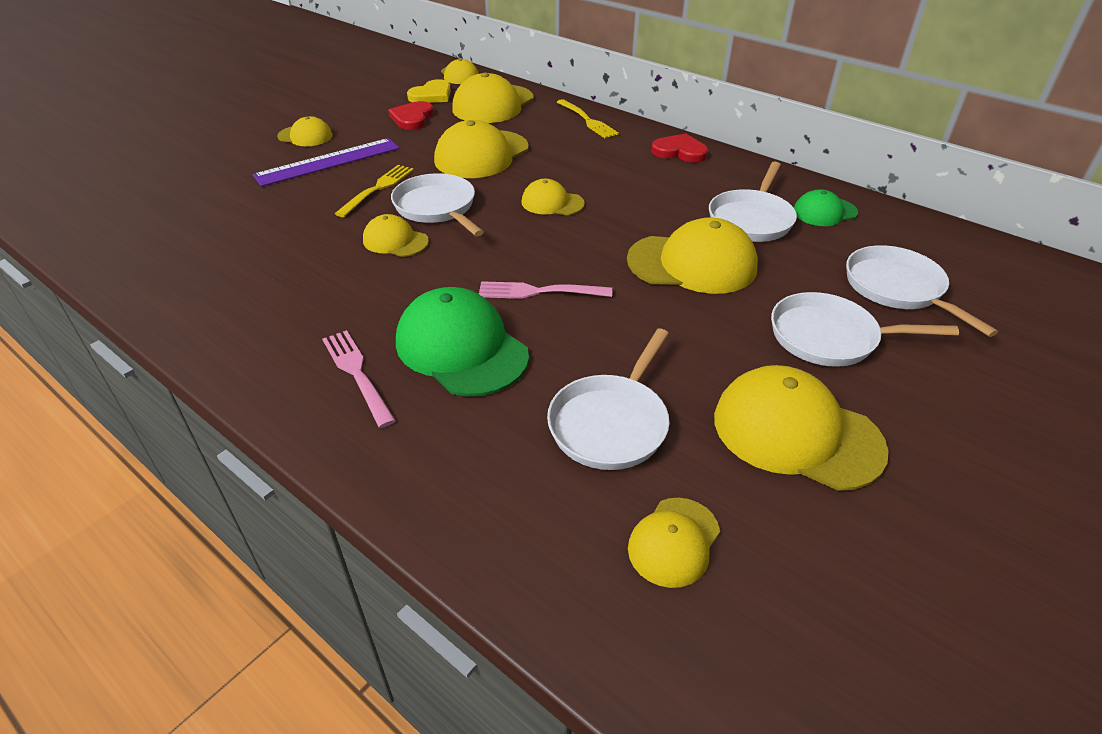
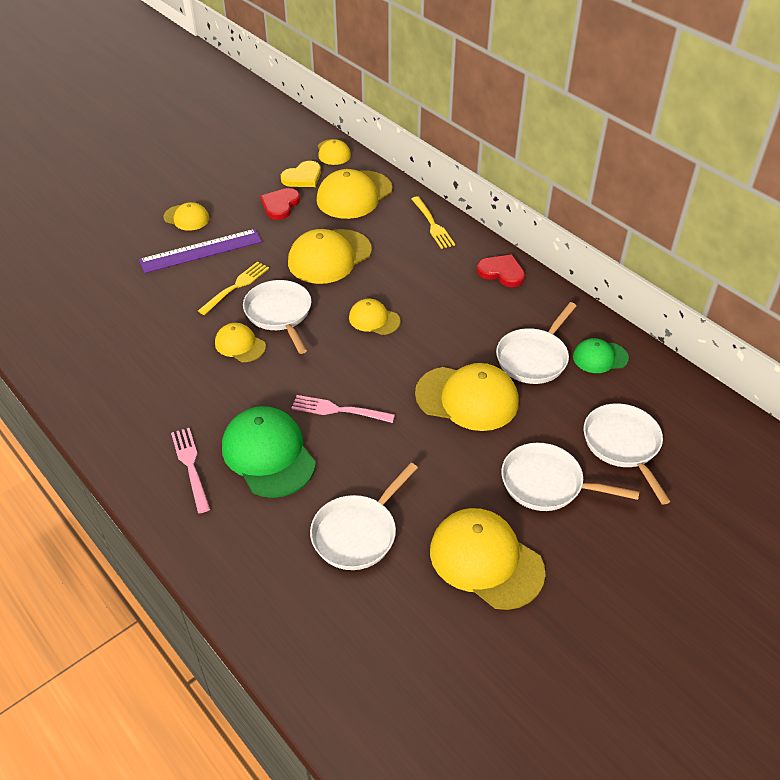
camera: 10 degrees right, 5 degrees up
yellow cap [628,498,720,588] -> none

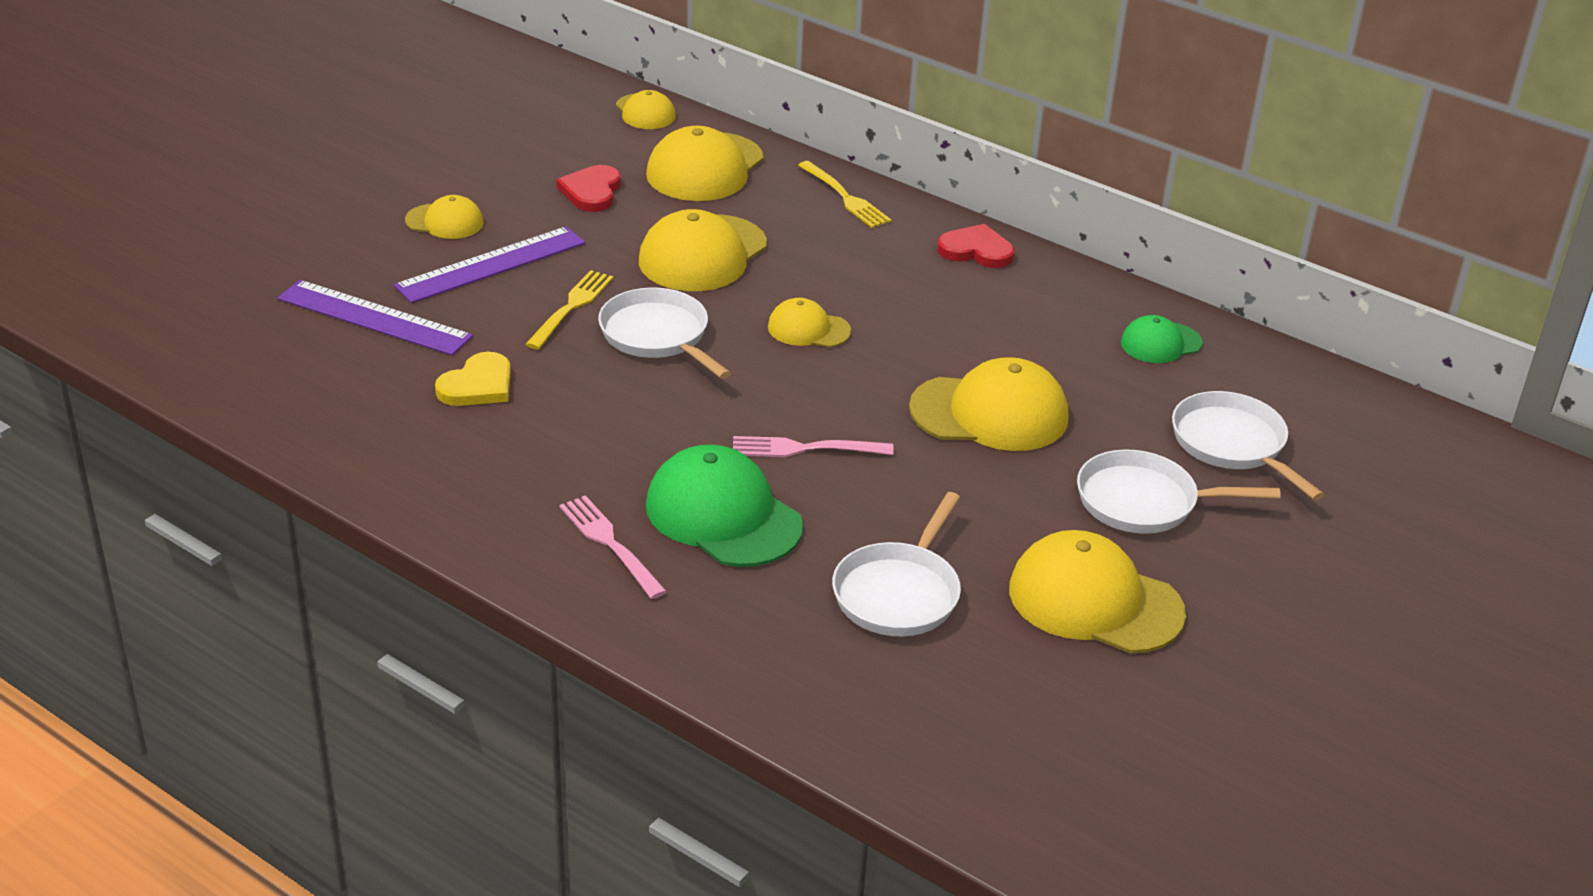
camera: 15 degrees left, 10 degrees down
yellow cap [215,323,266,362] -> none
yellow heart [281,161,321,187] -> yellow heart moved to [435,352,511,406]
white pan [496,302,576,384] -> none
none -> purple ruler [278,280,473,356]

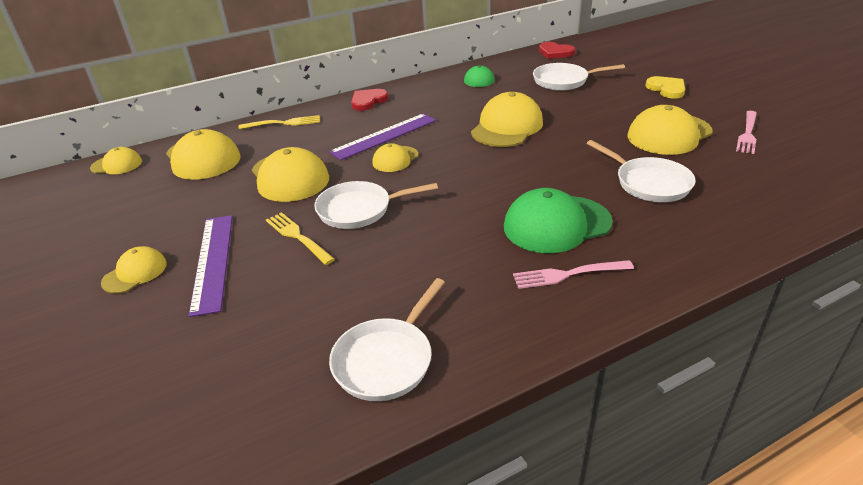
camera: 60 degrees left, 0 degrees up
purple ruler [278,280,473,356] -> purple ruler moved to [329,113,436,160]
yellow heart [435,352,511,406] -> yellow heart moved to [645,76,685,98]
red heart [557,165,621,212] -> red heart moved to [539,42,576,59]
pink fork [733,436,894,457] -> pink fork moved to [736,111,757,154]
white pan [1077,449,1281,534] -> white pan moved to [329,278,445,401]

